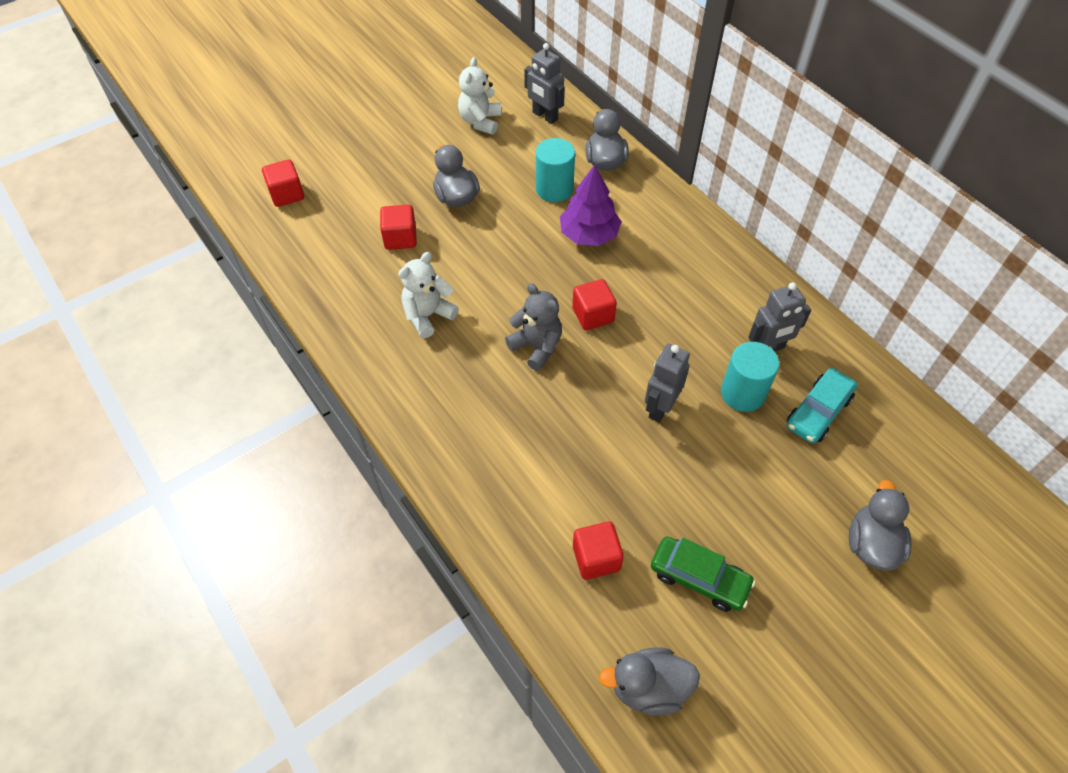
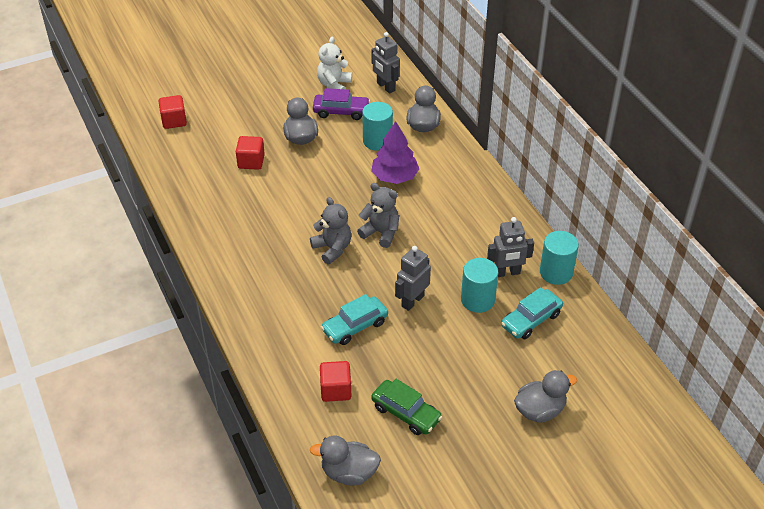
camera: 10 degrees right, 10 degrees down
white teddy bear [398,252,459,338] -> none
red cube [572,279,617,330] -> grey teddy bear [357,183,399,248]
grey duck [849,480,912,571] -> grey duck turned 45 degrees clockwise [514,370,577,423]
none -> purple car [313,88,370,120]
none -> turquoise car [321,294,388,345]
none -> turquoise cylinder [540,231,579,285]

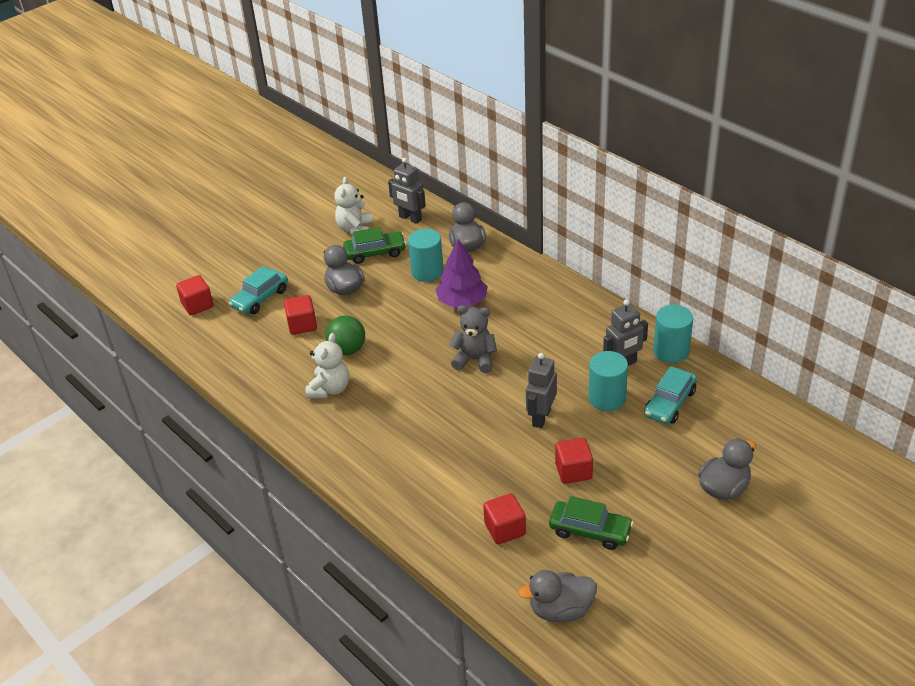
camera: 15 degrees left, 5 degrees down
grey teddy bear [310,197,351,264] -> none
purple car [313,88,370,120] -> green car [343,227,406,264]
turquoise car [321,294,388,345] -> turquoise car moved to [229,266,288,314]
none -> white teddy bear [306,333,349,399]
none -> green ball [325,316,365,355]
none -> red cube [555,438,593,484]

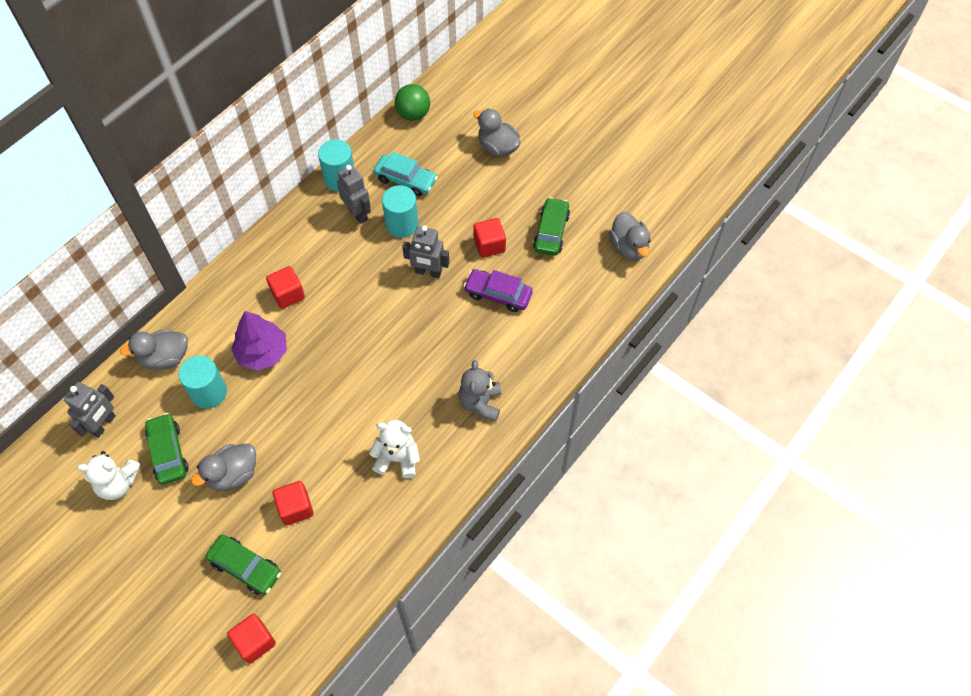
camera: 100 degrees left, 20 degrees up
turquoise car [229,266,288,314] -> green car [206,535,281,595]
green ball [325,316,365,355] -> green ball moved to [395,84,430,121]
grey teddy bear [449,305,497,373] -> grey teddy bear moved to [459,360,501,422]
red cube [483,493,526,544] -> red cube moved to [266,266,305,309]
none -> purple car [464,269,533,312]

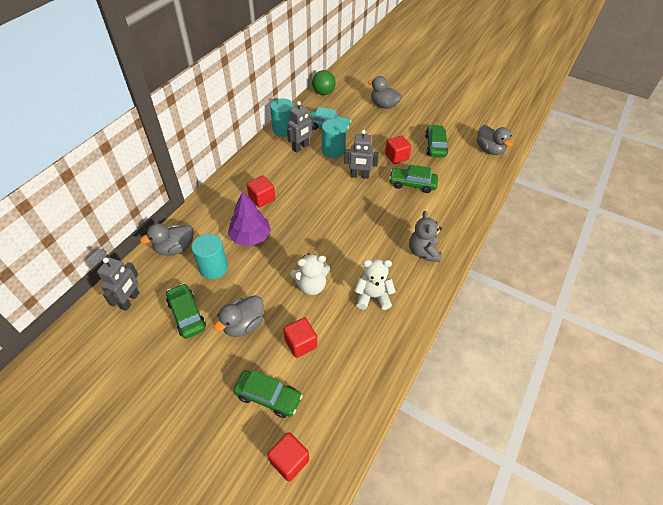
camera: 10 degrees left, 10 degrees down
white teddy bear [77,451,140,500] -> white teddy bear moved to [290,253,330,295]
grey robot [337,165,371,224] -> grey robot turned 90 degrees clockwise [287,101,314,153]
purple car [464,269,533,312] -> green car [389,165,438,193]

